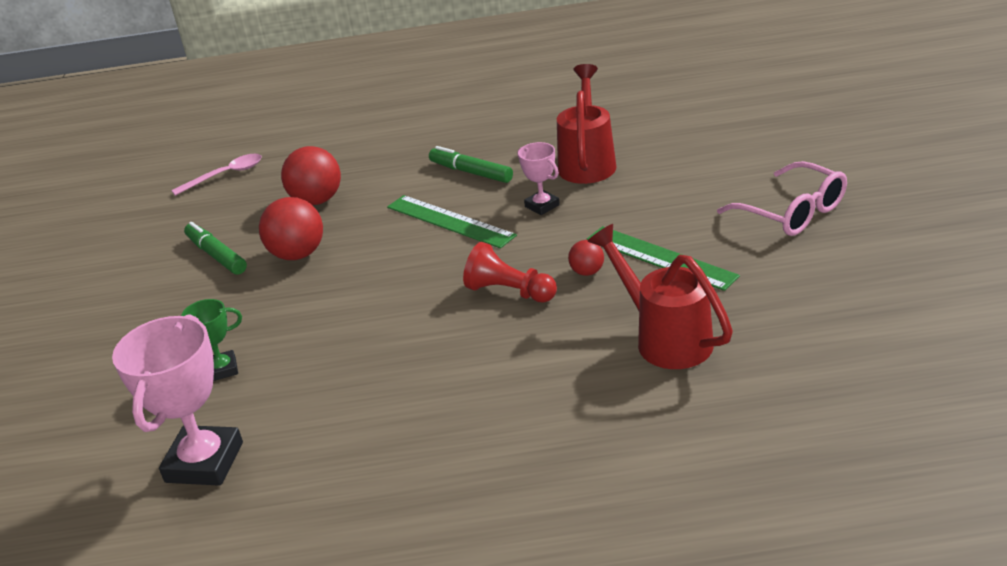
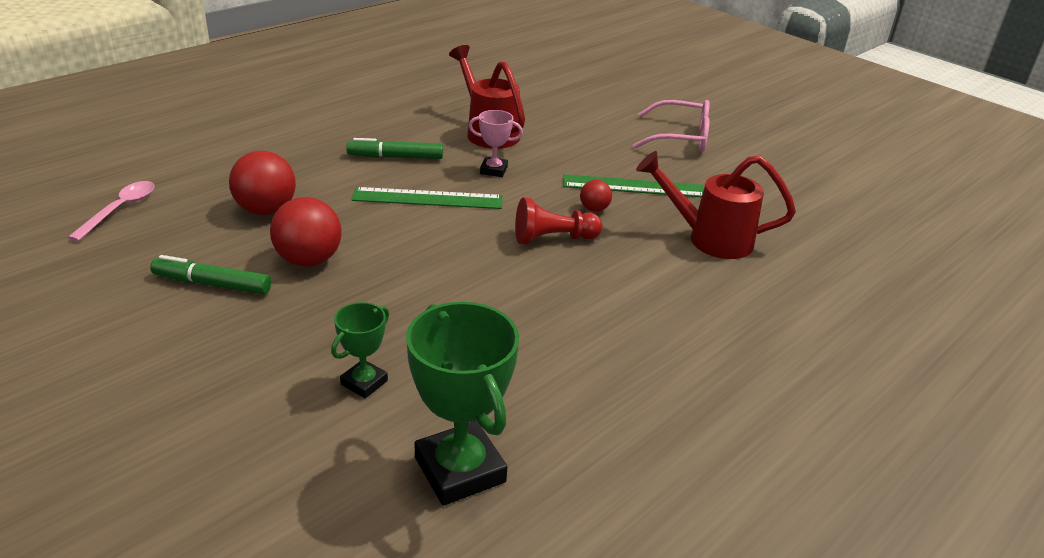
camera: 45 degrees left, 0 degrees up
pink trophy [112,314,243,486] -> green trophy [406,302,519,506]

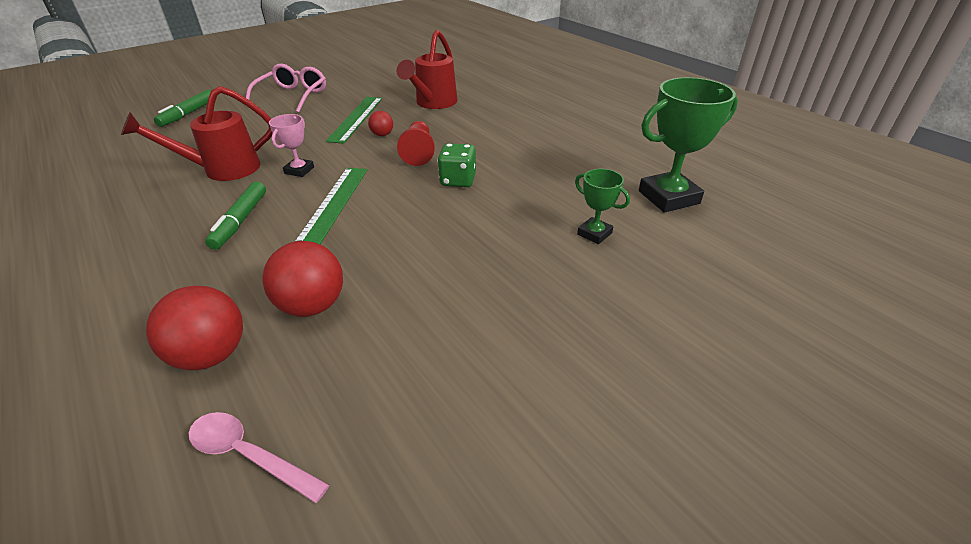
camera: 80 degrees left, 5 degrees up
green marker [150,255,271,294] -> green marker moved to [154,89,211,127]
red ball [270,197,341,267] -> red ball moved to [146,286,243,370]
none -> green dice [437,143,476,187]

